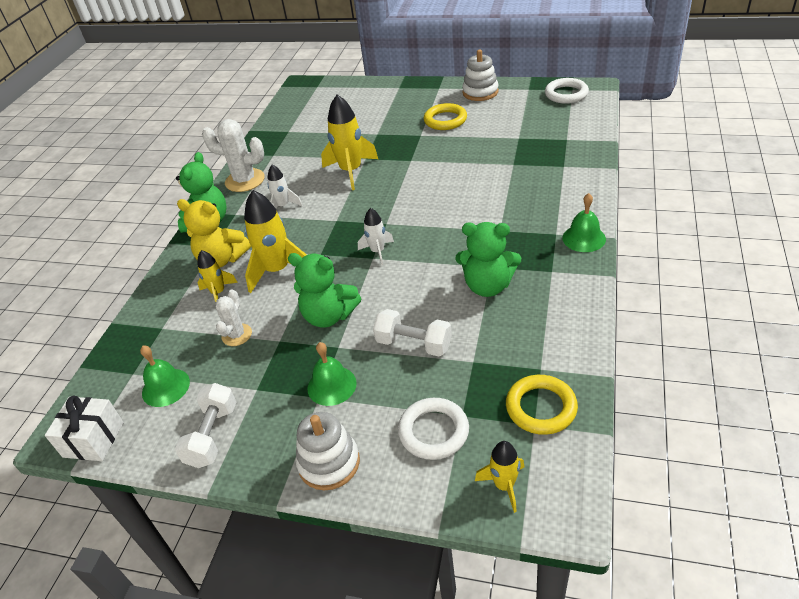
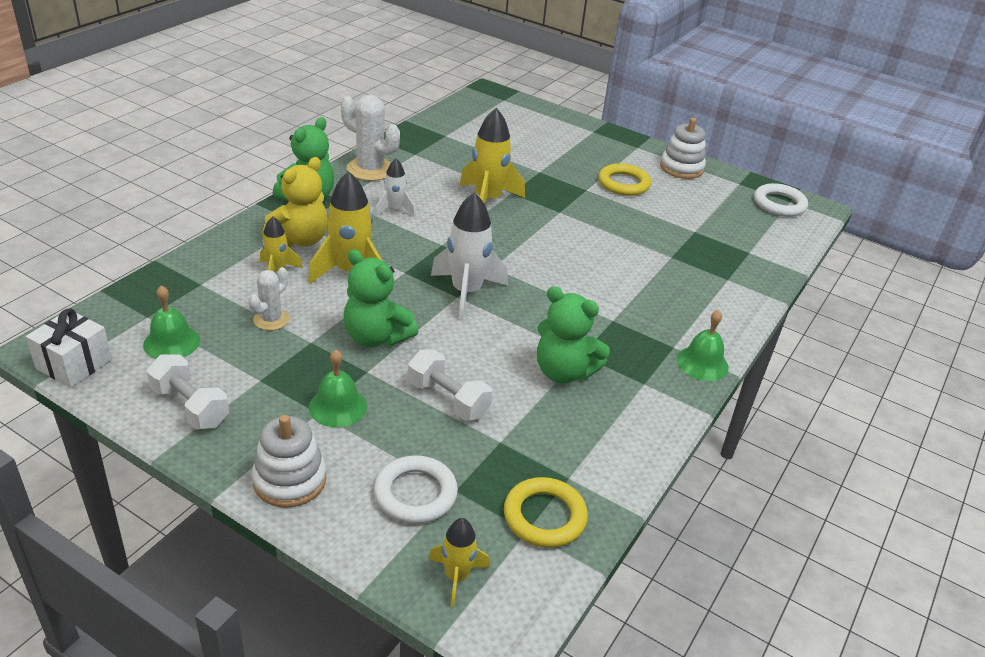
camera: 10 degrees right, 5 degrees down
white dumbbell [175,383,236,468] -> white dumbbell turned 75 degrees counterclockwise [146,355,229,429]
yellow teddy bear [177,199,251,267] -> yellow teddy bear turned 90 degrees counterclockwise [262,157,328,247]
white rocket [358,208,394,265] -> white rocket [431,192,508,320], size x1.78

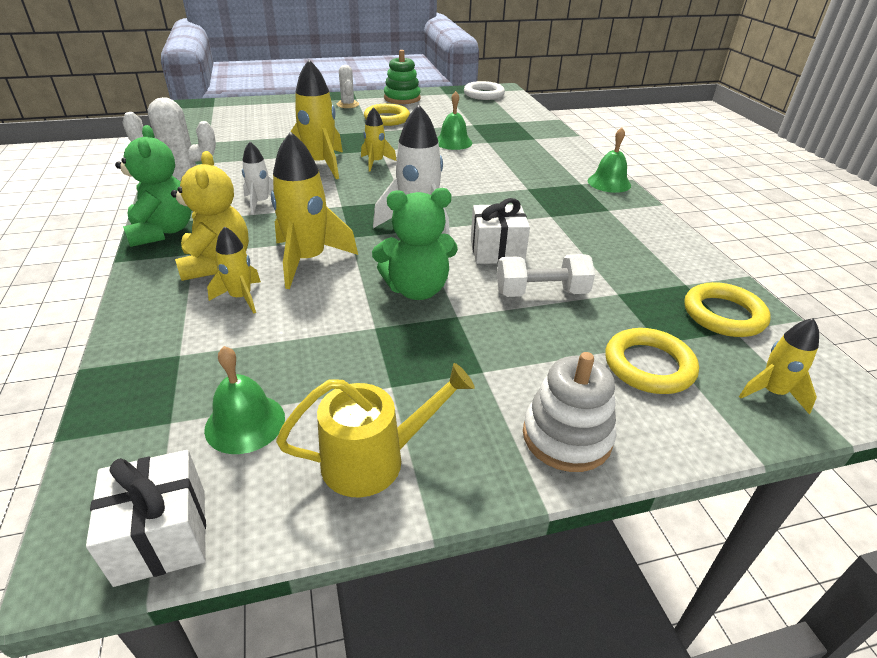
camera: 45 degrees left, 0 degrees up
white dumbbell [146,355,229,429] -> yellow watering can [276,363,475,497]
white cactus [248,267,289,330] -> white cactus moved to [337,65,359,108]
green bell [309,350,367,427] -> green bell moved to [438,91,472,150]
white ring [374,455,458,524] -> yellow ring [605,328,699,394]
green teddy bear [537,286,610,383] -> none
white stacking toy [660,118,706,179] -> green stacking toy [384,50,421,104]
none -> yellow rocket [361,107,396,172]
none -> white gift [471,198,530,264]

